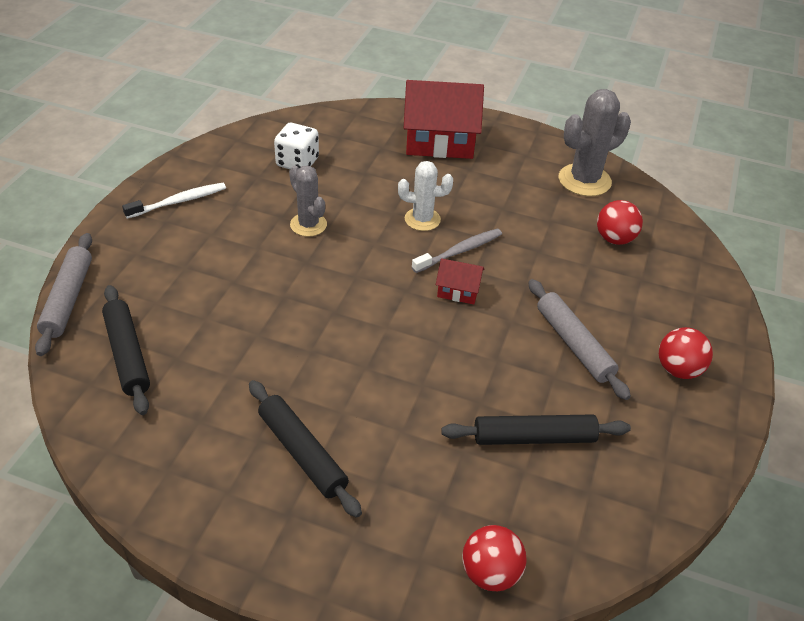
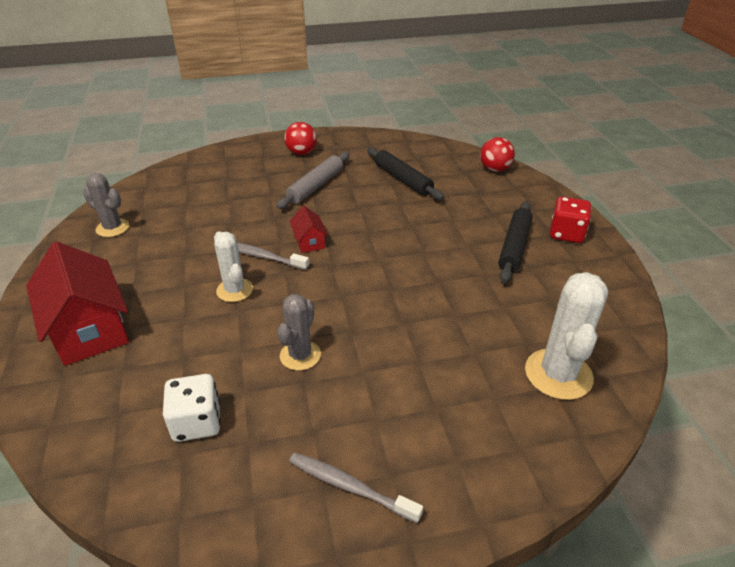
camera: 120 degrees left, 5 degrees down
grey rolling pin [35,233,92,356] -> none
black rolling pin [102,285,150,415] -> white cactus [525,272,608,400]
white toothbrush [122,183,226,219] -> grey toothbrush [289,452,423,523]
grey cactus [559,89,631,196] -> grey cactus [83,173,129,237], size x0.64
red ball [597,200,643,245] -> none
none -> red dice [550,197,591,243]

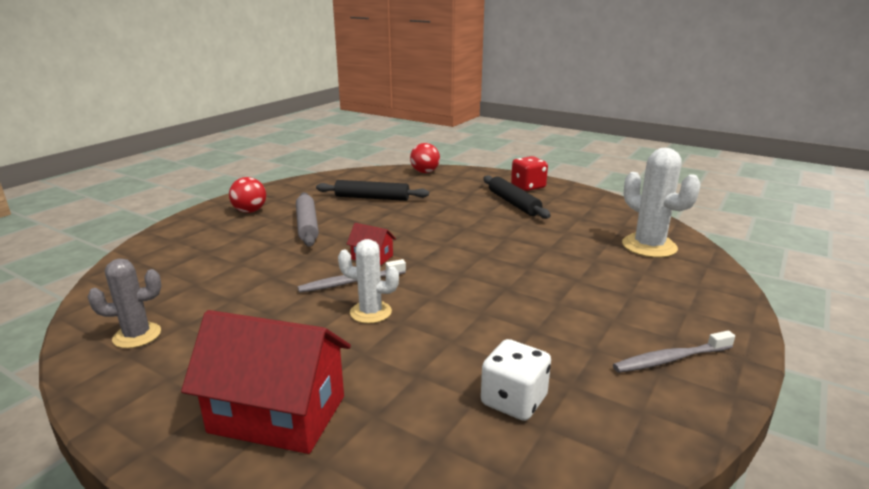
camera: 45 degrees left, 15 degrees down
grey cactus [277,294,321,371] -> none

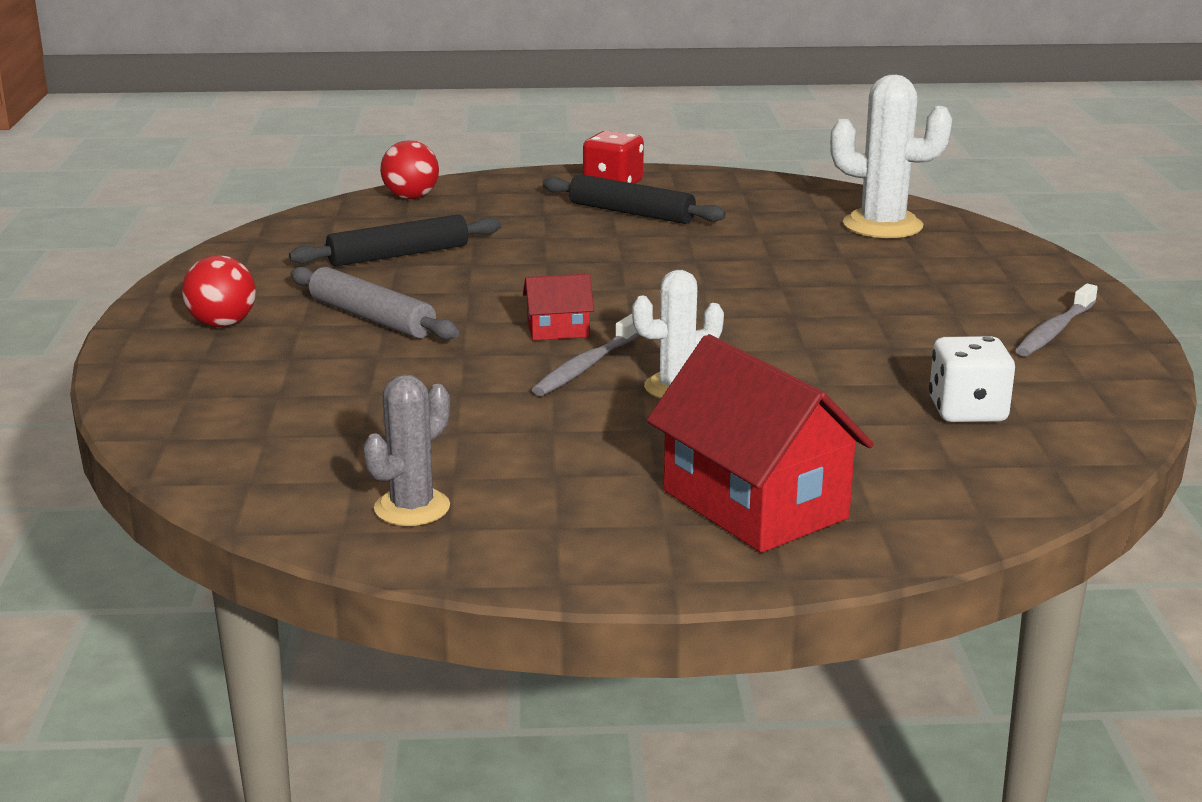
camera: 35 degrees left, 0 degrees up
red house [181,310,351,454] -> red house turned 75 degrees clockwise [647,334,874,553]

